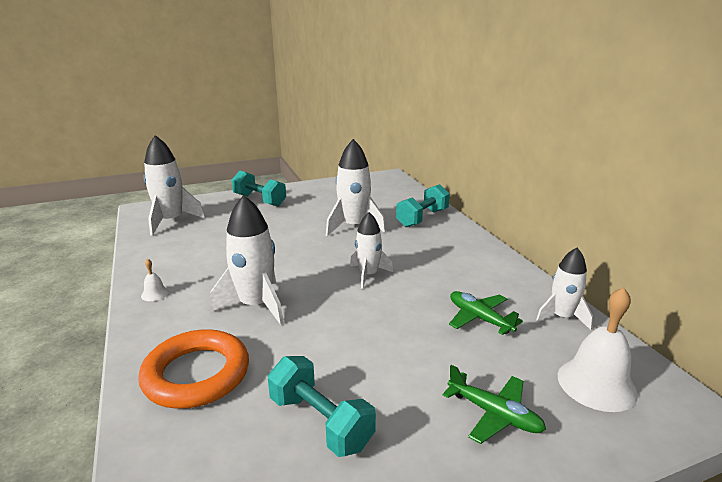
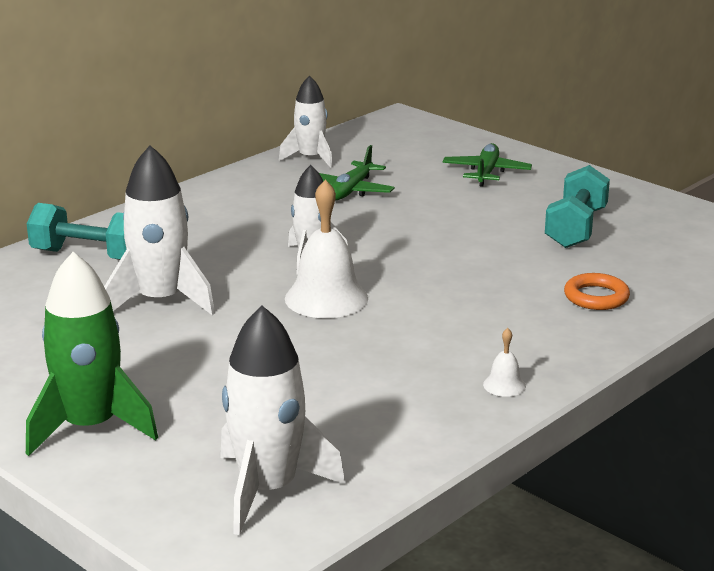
camera: 115 degrees left, 0 degrees up
orange ring [138,329,249,409] -> orange ring [564,273,630,310], size x0.54
white rocket [210,195,284,325] -> none
turquoise dumbbell [232,171,286,206] -> green rocket [26,252,158,456]
white bell [558,287,638,412] -> white bell moved to [285,180,368,318]

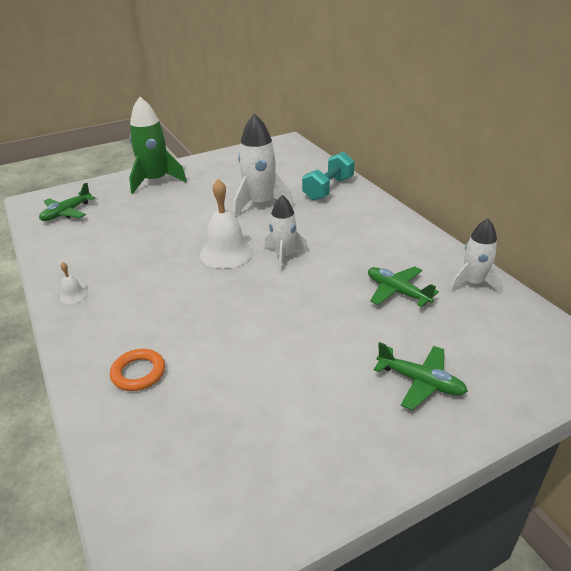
camera: 110 degrees right, 10 degrees up
white rocket [220,306,345,535] -> green plane [39,183,95,221]
turquoise dumbbell [545,165,610,248] -> none

